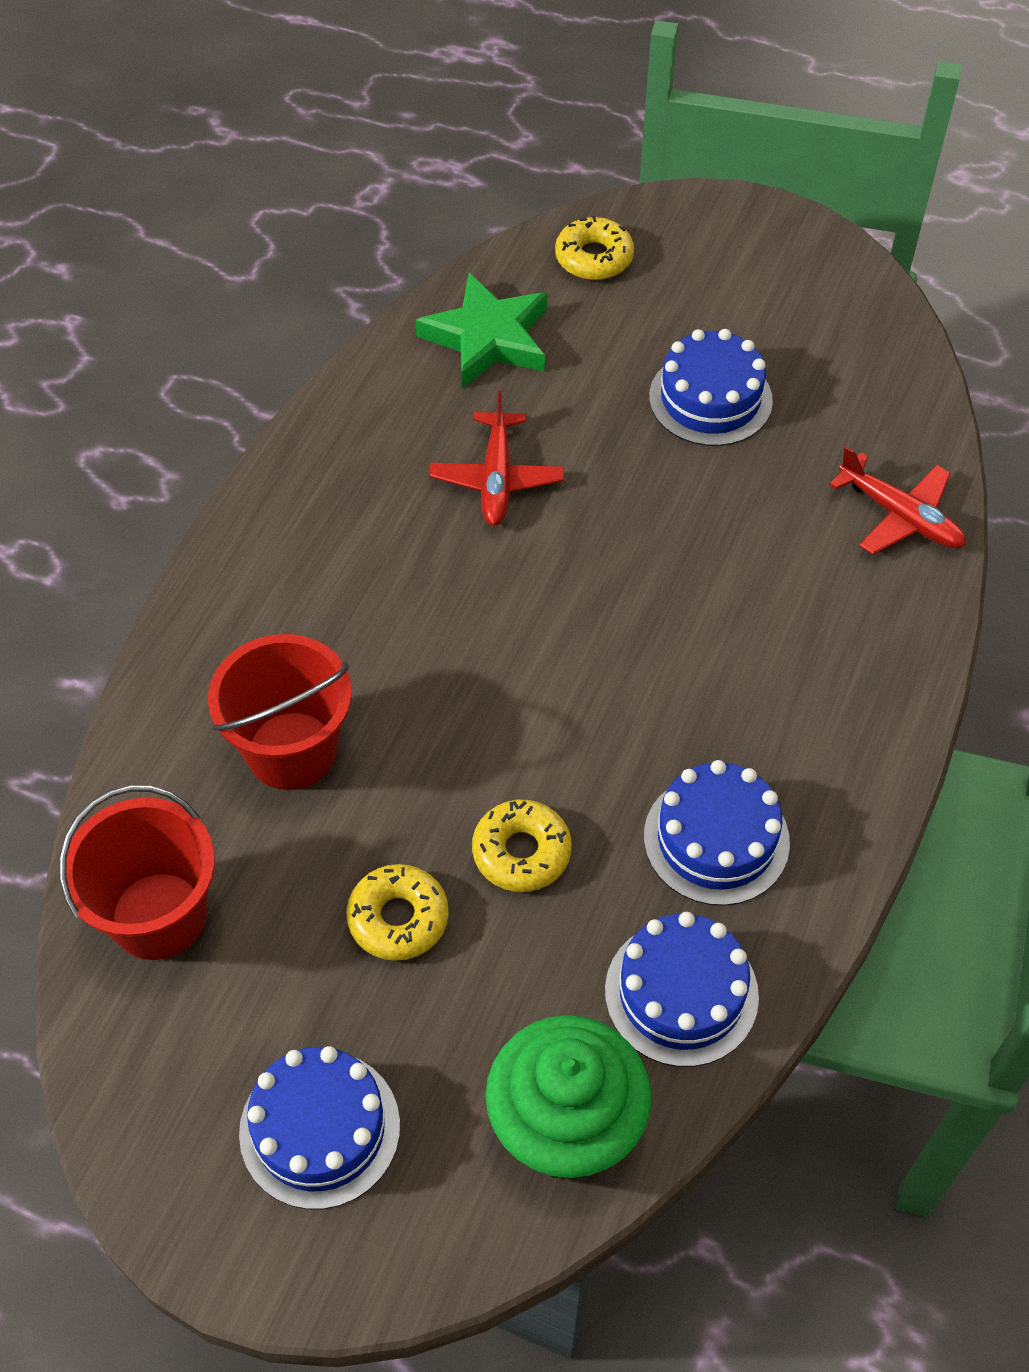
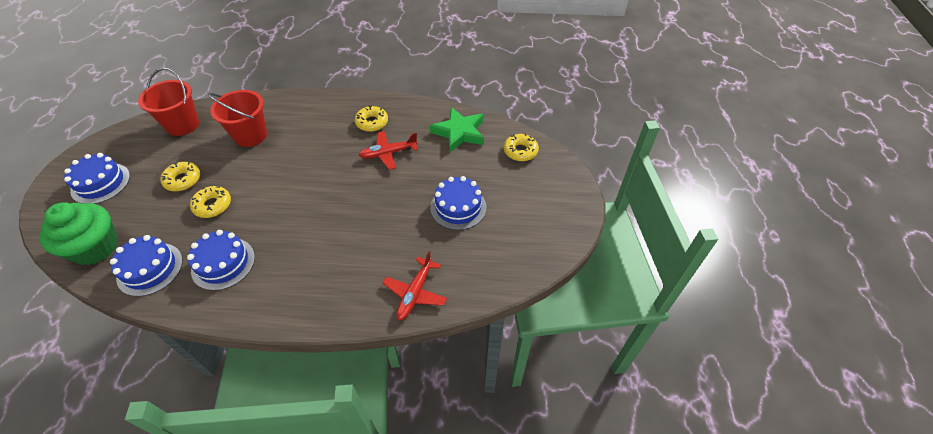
camera: 70 degrees right, 5 degrees down
none -> yellow donut [355,105,388,132]

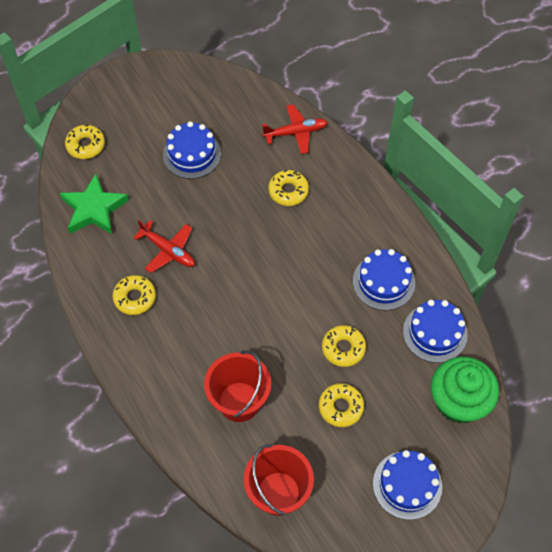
camera: 125 degrees left, 10 degrees up
none -> yellow donut [269,170,309,206]

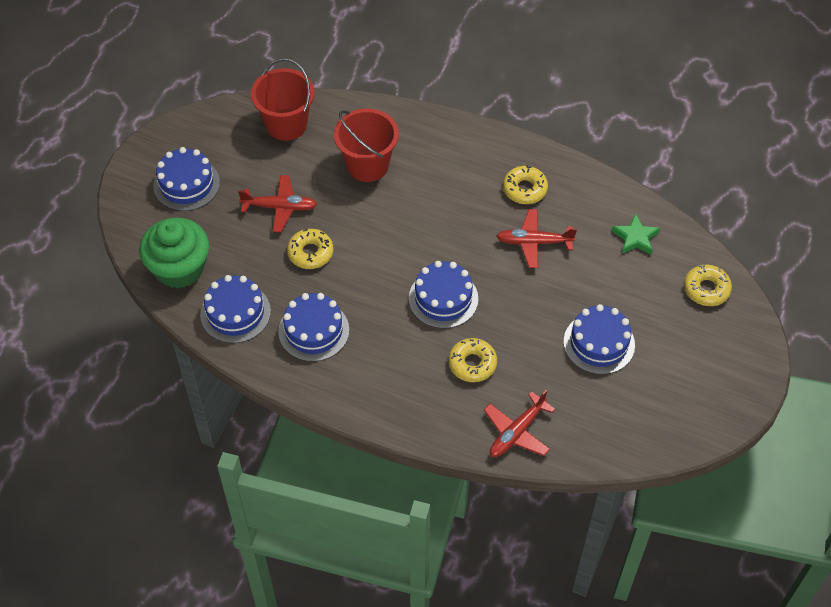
camera: 145 degrees right, 5 degrees down
green star [60,174,129,234] -> green star [612,213,660,255], size x0.62
yellow donut [319,383,364,427] -> red plane [238,175,317,232]
none -> blue cake [409,261,478,329]

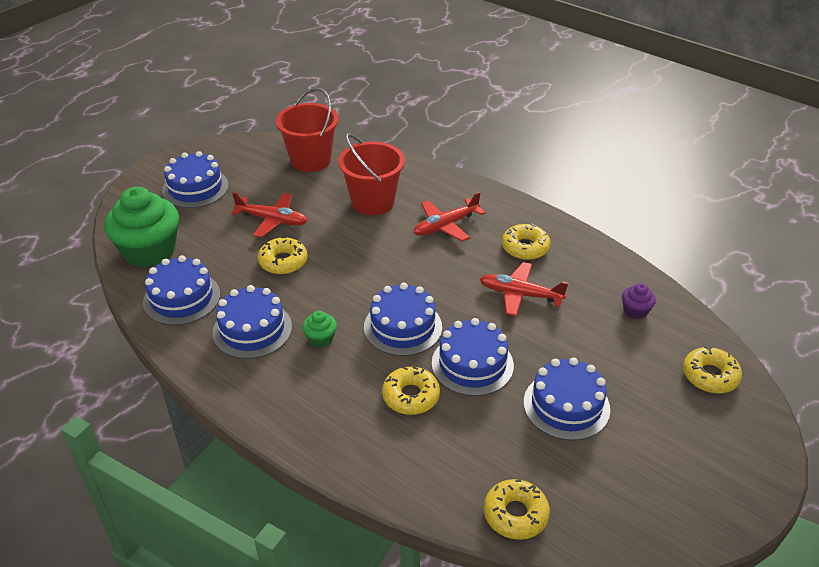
camera: 15 degrees right, 15 degrees down
red plane [484,390,556,457] -> red plane moved to [414,192,486,241]
green star [612,213,660,255] -> purple cupcake [622,283,656,319]
none -> green cupcake [302,311,337,347]
none -> blue cake [432,318,514,396]
none -> yellow donut [484,479,550,540]

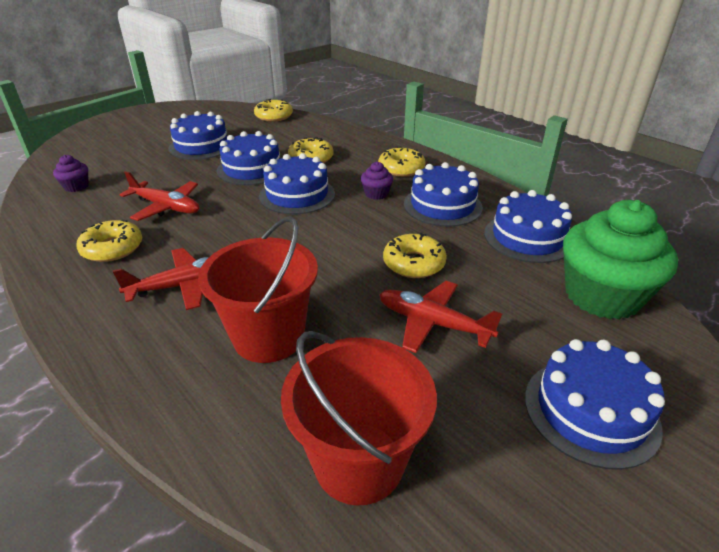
camera: 170 degrees left, 5 degrees down
green cupcake [302,311,337,347] -> purple cupcake [361,162,393,200]
yellow donut [683,346,742,393] -> yellow donut moved to [378,147,426,177]

